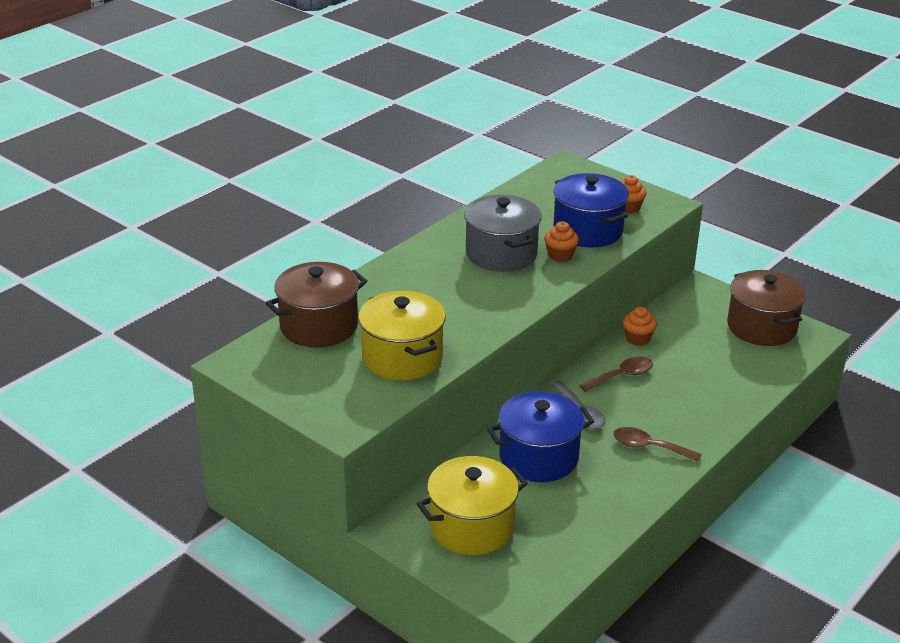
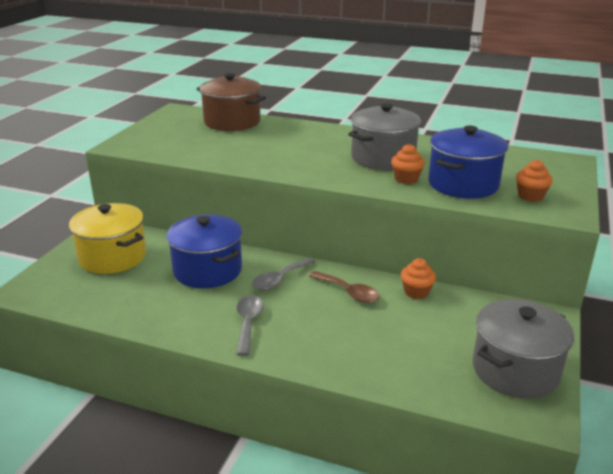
camera: 70 degrees right, 5 degrees down
yellow pot [358,291,446,380] -> none
brown spoon [613,427,702,462] -> grey spoon [236,295,264,356]
brown pot [727,270,807,346] -> grey pot [473,299,574,399]

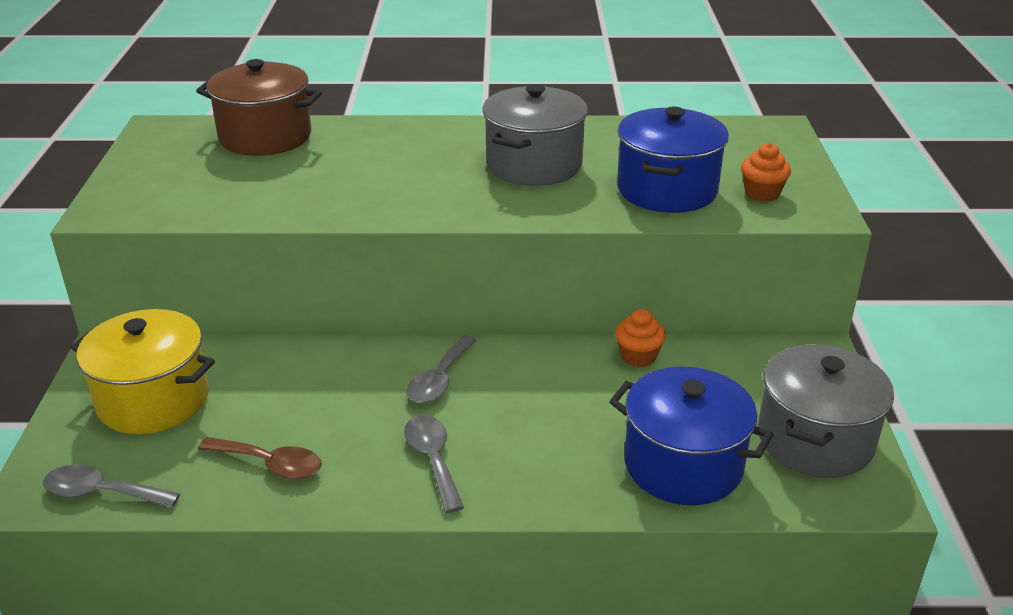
camera: 20 degrees left, 5 degrees up
blue pot [166,214,242,288] -> blue pot moved to [609,367,773,505]
brown spoon [309,271,380,303] -> brown spoon moved to [198,437,322,479]
orange cupcake [391,144,425,184] -> none
none -> grey spoon [43,464,180,508]

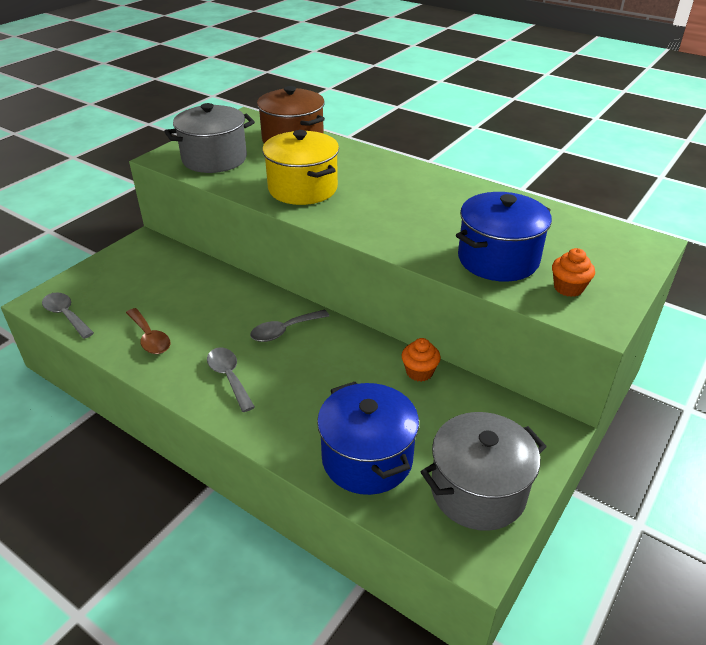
camera: 35 degrees right, 5 degrees up
yellow pot [71,309,215,434] -> yellow pot moved to [262,130,339,205]
grey spoon [404,415,464,513] -> grey spoon turned 45 degrees counterclockwise [207,347,255,412]
grey pot [483,84,588,186] -> grey pot moved to [164,103,255,173]

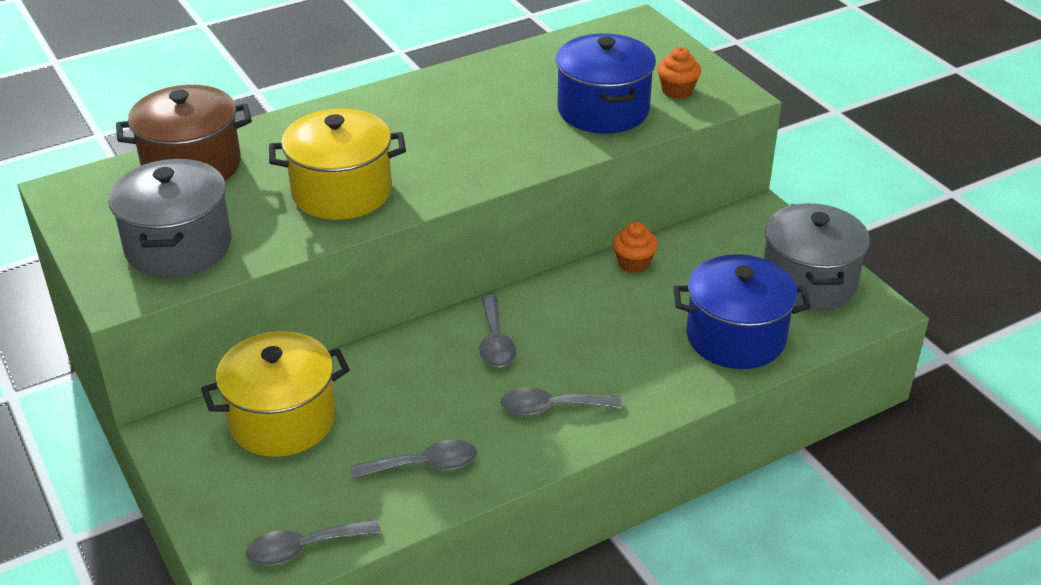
camera: 65 degrees left, 0 degrees up
brown spoon [126,308,170,354] -> grey spoon [351,440,477,479]
none -> yellow pot [201,331,350,457]

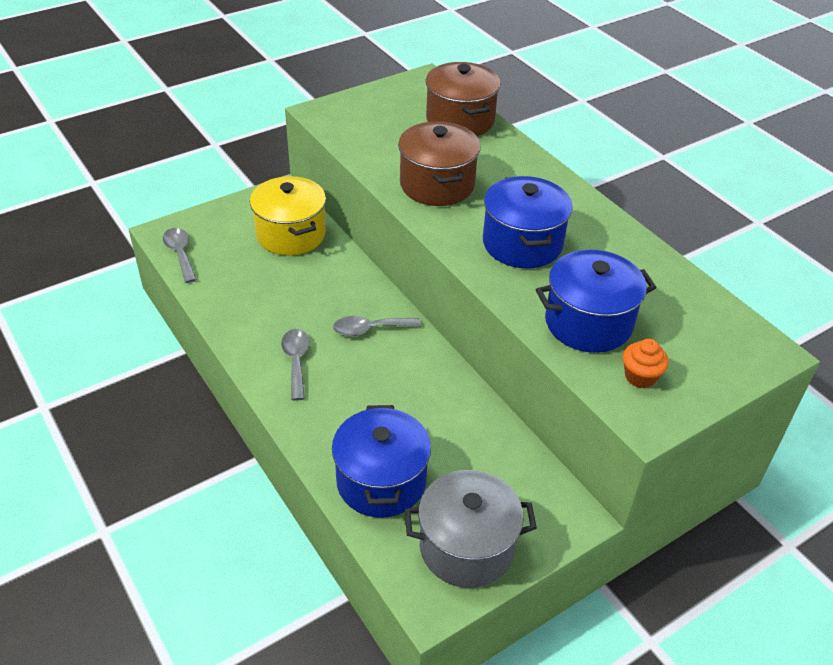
camera: 85 degrees right, 5 degrees up
grey pot [108,159,231,278] -> none
yellow pot [269,108,406,220] -> brown pot [398,121,481,206]
grey spoon [351,440,477,479] -> none
orange cupcake [613,221,658,273] -> none
none -> blue pot [483,176,573,268]

